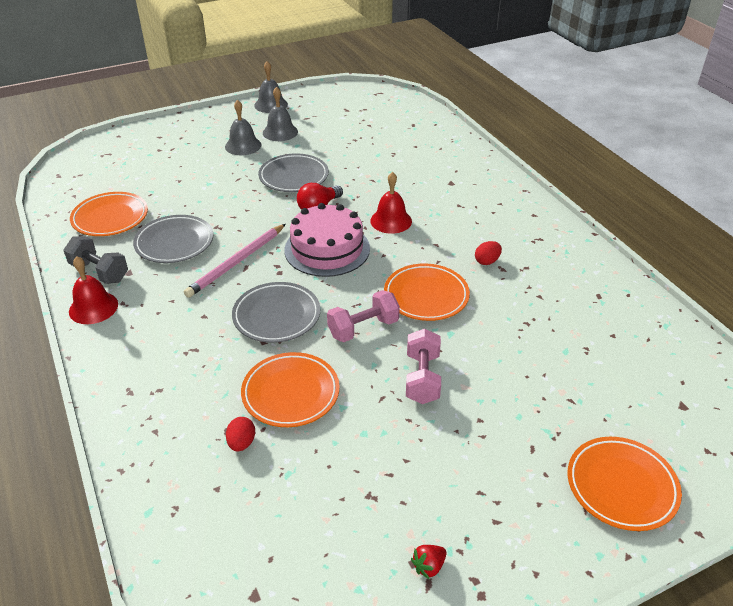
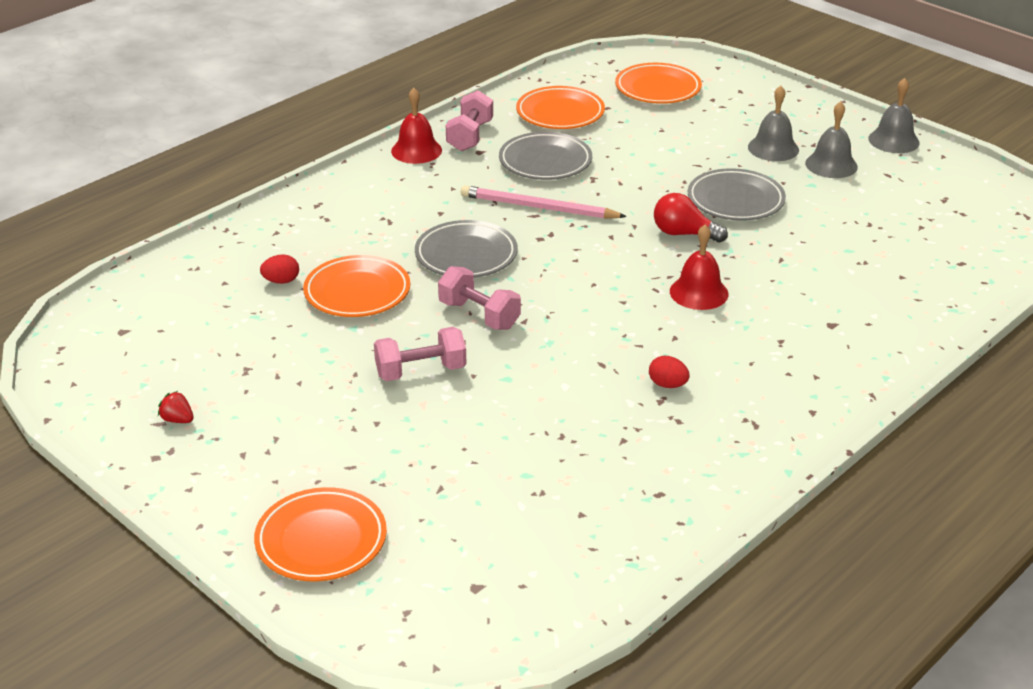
camera: 70 degrees right, 5 degrees down
grey dumbbell [63,236,128,284] -> pink dumbbell [446,90,493,151]
pink cake [284,203,370,277] -> none
orange plate [384,264,470,321] -> orange plate moved to [615,63,702,104]

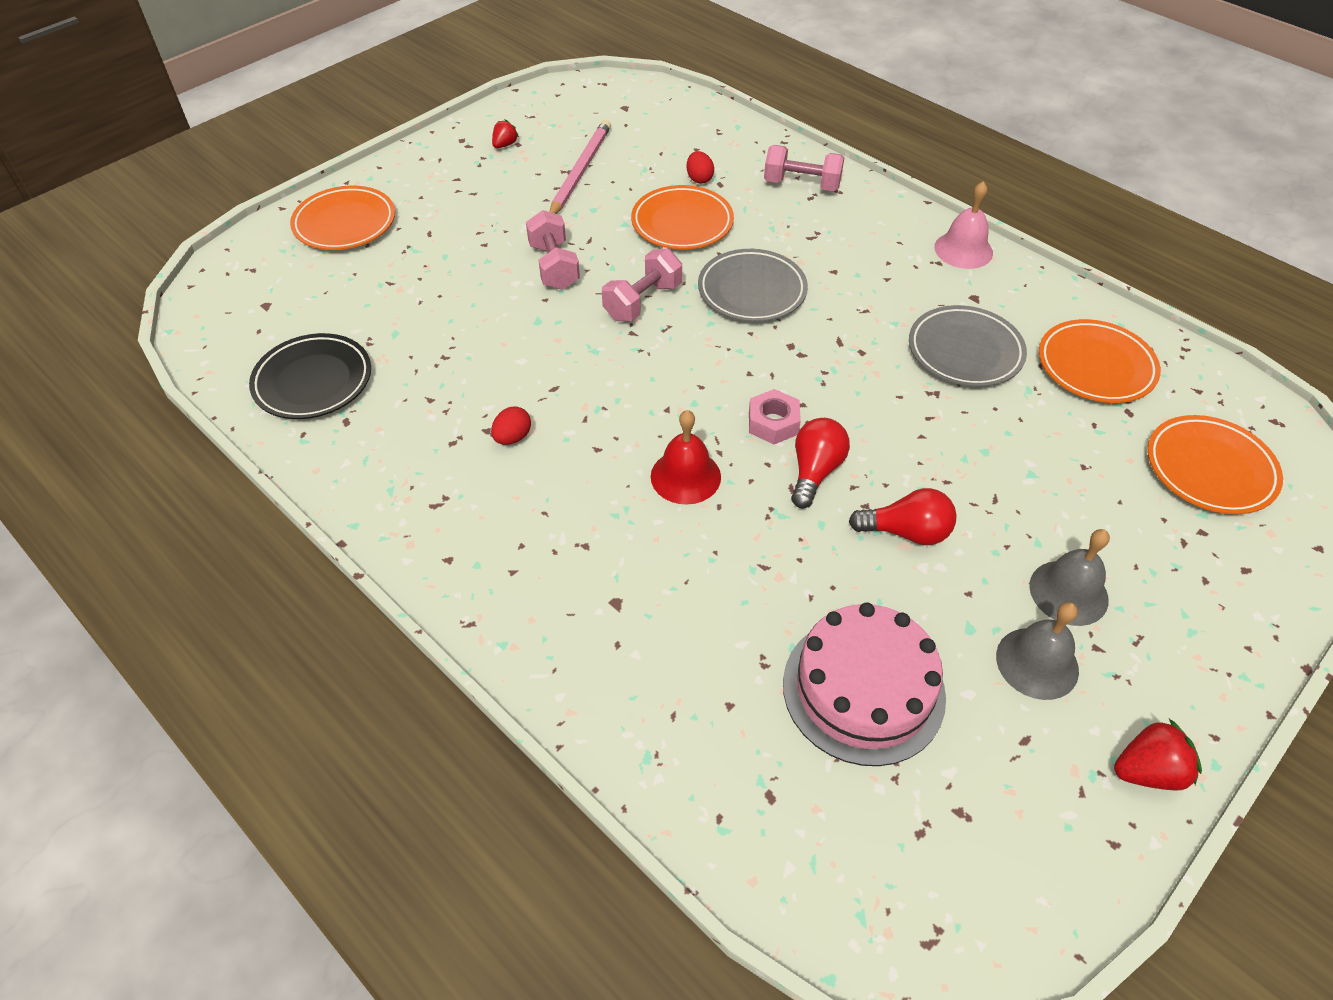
camera: 90 degrees right, 15 degrees up
red bell [391,88,442,164] -> pink bell [934,181,993,269]
pink dumbbell [446,90,493,151] -> pink dumbbell moved to [764,145,844,191]
pink pencil [461,185,627,219] -> pink pencil moved to [549,120,611,214]
grey plate [688,168,786,221] -> red light bulb [849,488,957,545]
grey bell [868,78,920,153] -> red strawberry [1114,719,1202,791]
none -> black plate [249,333,371,419]
none -> pink nut [749,389,801,444]
none -> pink cake [783,602,946,766]

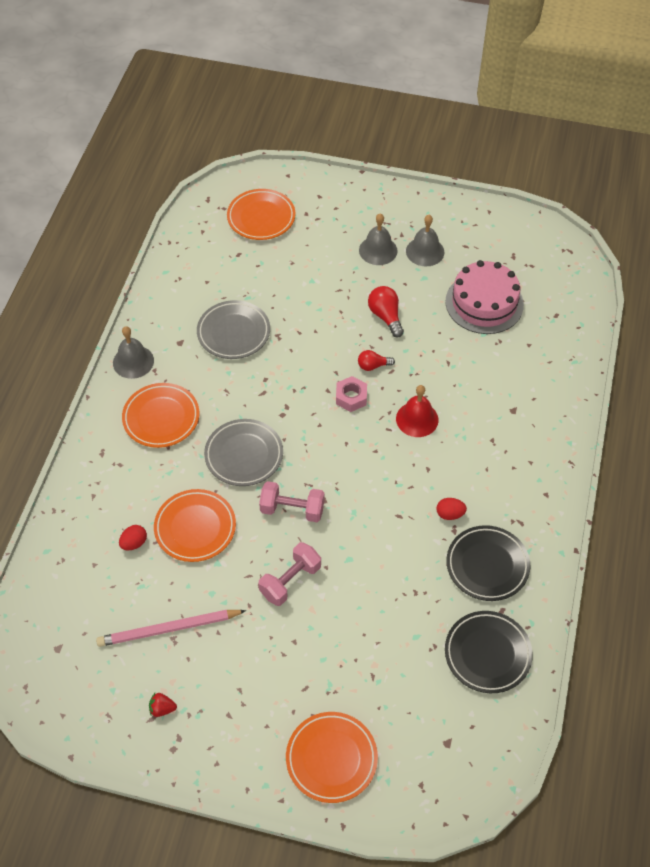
camera: 120 degrees left, 5 degrees up
pink dumbbell [764,145,844,191] -> none
red light bulb [791,418,850,508] -> red light bulb [358,350,395,371], size x0.66
pink bell [934,181,993,269] -> grey bell [113,326,154,379]
orange plate [1039,319,1161,403] -> orange plate moved to [122,383,199,448]
red strawberry [1114,719,1202,791] -> none
none -> black plate [447,525,530,601]

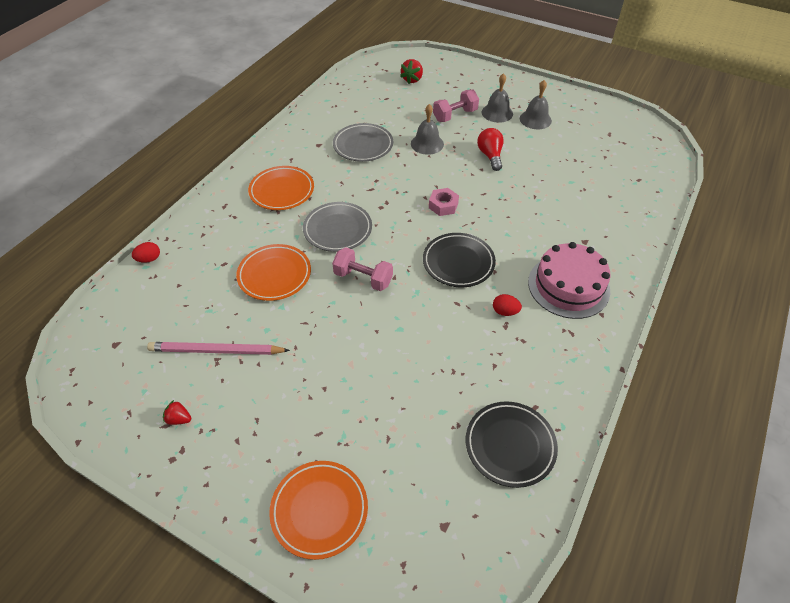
camera: 15 degrees right, 5 degrees down
grey bell [113,326,154,379] -> grey bell moved to [411,104,444,155]
red egg [119,525,147,550] -> red egg moved to [132,242,160,263]
orange plate [227,189,296,240] -> red strawberry [400,59,423,84]
pink dumbbell [259,542,321,606] -> pink dumbbell moved to [433,90,479,122]
red light bulb [358,350,395,371] -> none
red bell [396,385,439,437] -> none
pink cake [445,260,524,334] -> pink cake moved to [528,242,611,319]
black plate [447,525,530,601] -> black plate moved to [423,233,496,287]

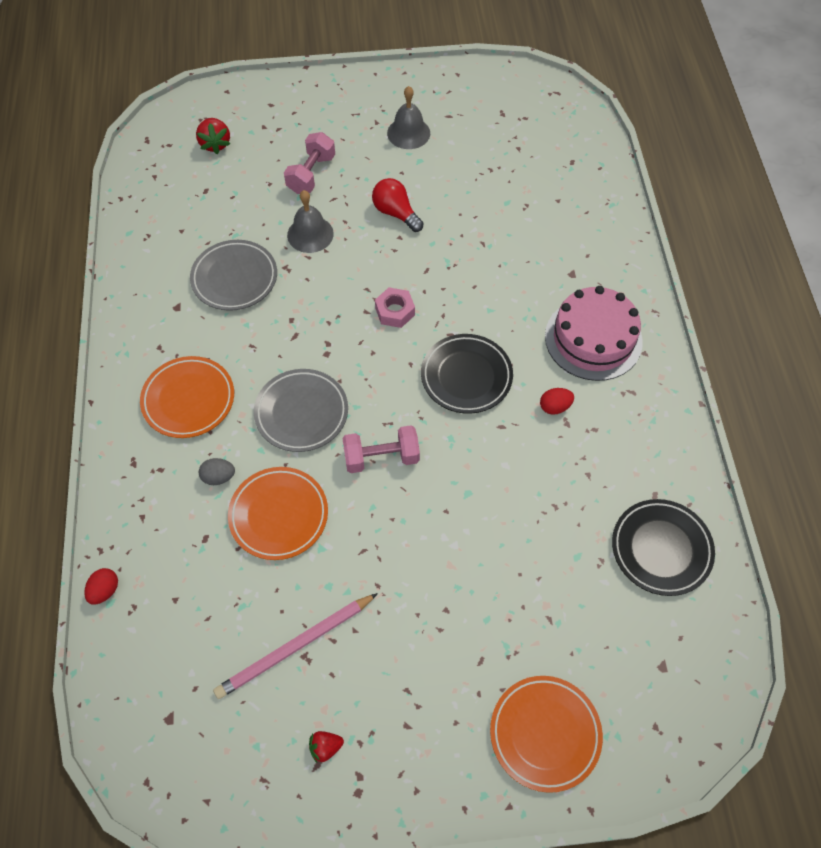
camera: 35 degrees left, 10 degrees up
grey bell [482,73,513,123] -> none
none -> grey egg [199,458,235,485]

